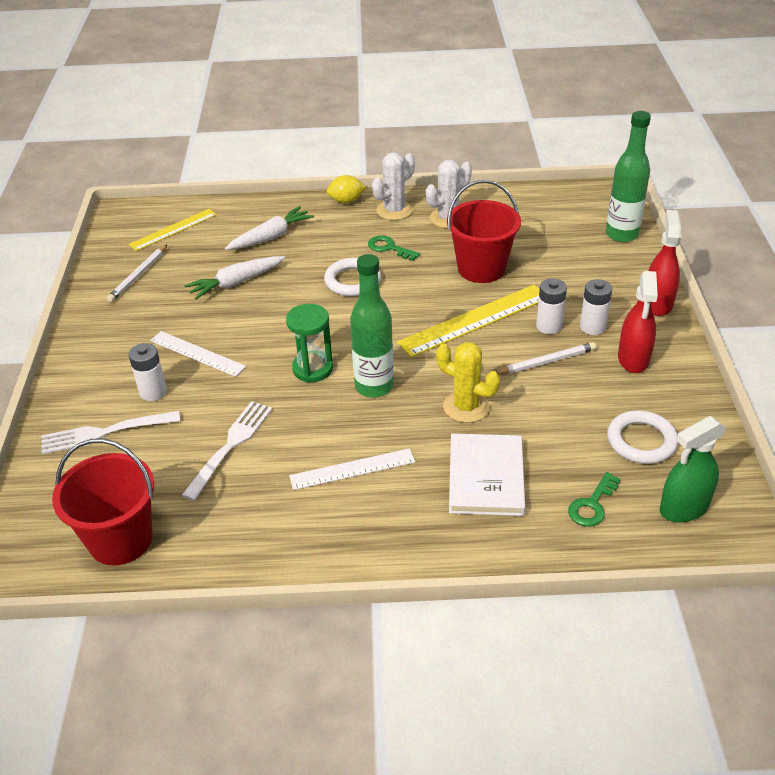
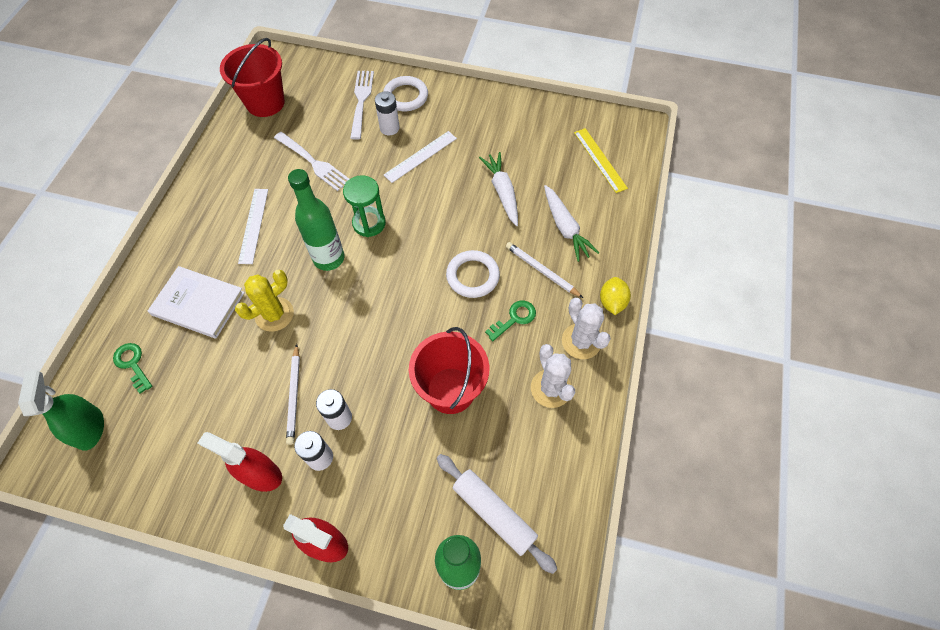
camera: 105 degrees right, 20 degrees up
white pencil [107,245,167,302] -> white pencil moved to [506,242,583,298]
yellow ruler [397,285,540,357] -> none
white ring [607,410,678,464] -> white ring moved to [383,76,428,111]
none -> white rolling pin [436,454,557,574]

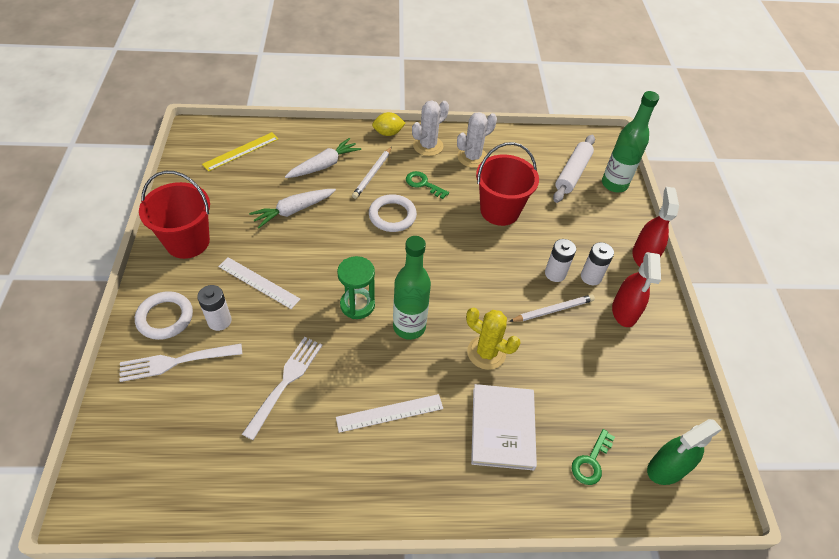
camera: 110 degrees left, 10 degrees down
red bucket [220,38,285,117] -> red bucket moved to [139,171,210,259]

